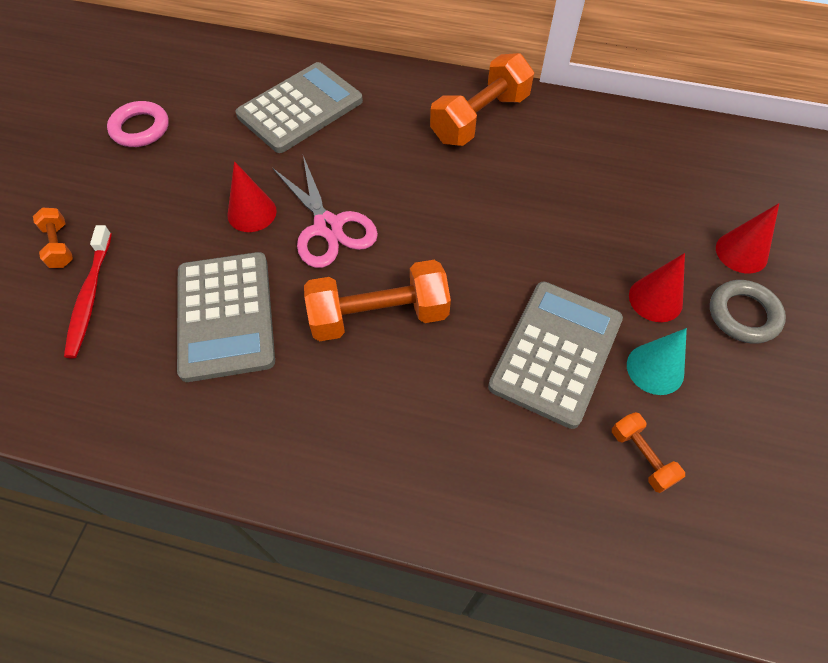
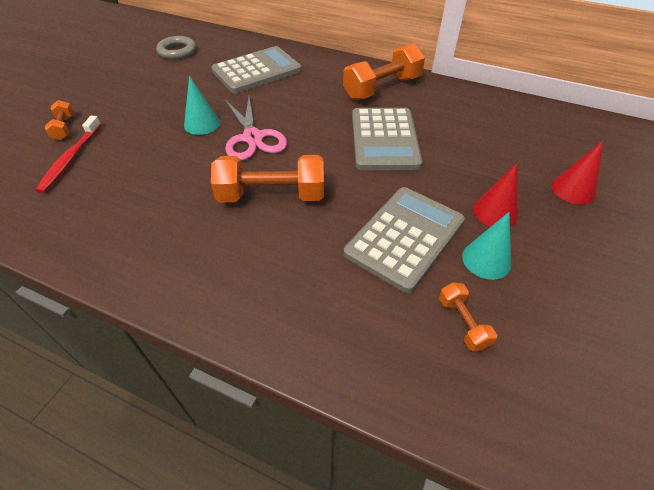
camera: 10 degrees right, 10 degrees down
pink ring [107,101,169,147] -> none
grey calculator [177,252,275,382] -> grey calculator moved to [352,108,422,170]
red cone [227,161,277,232] -> turquoise cone [184,76,220,135]
grey ring [710,280,786,344] -> grey ring moved to [156,36,196,60]

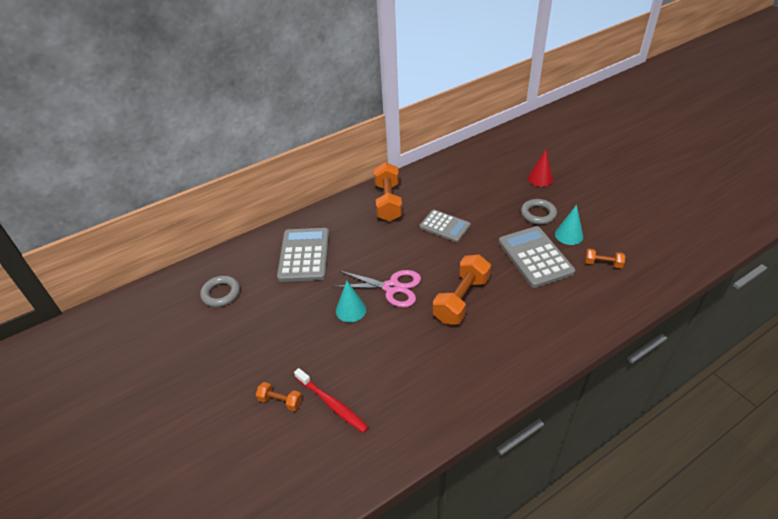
camera: 55 degrees left, 5 degrees down
grey calculator [352,108,422,170] -> grey calculator [420,210,471,242], size x0.66
red cone [473,163,518,227] -> grey ring [521,199,557,225]

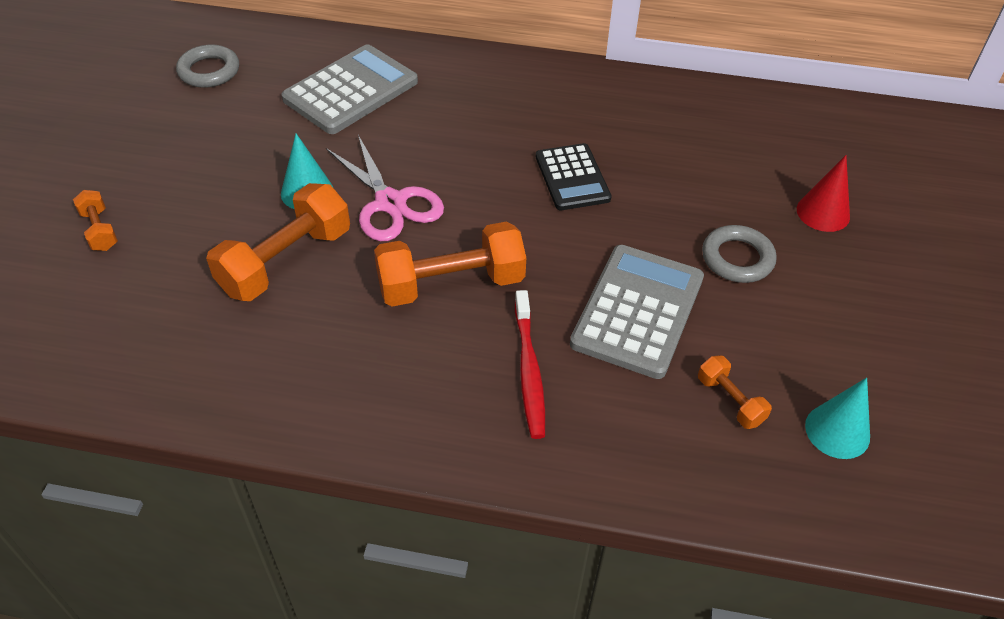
camera: 40 degrees right, 5 degrees up
red toothbrush [294,368,369,433] -> red toothbrush moved to [515,290,545,439]
orange dumbbell [374,162,402,221] -> orange dumbbell moved to [206,183,350,301]
grey calculator [420,210,471,242] -> black calculator [536,143,611,210]
turquoise cone [555,205,583,245] -> turquoise cone moved to [805,378,870,459]

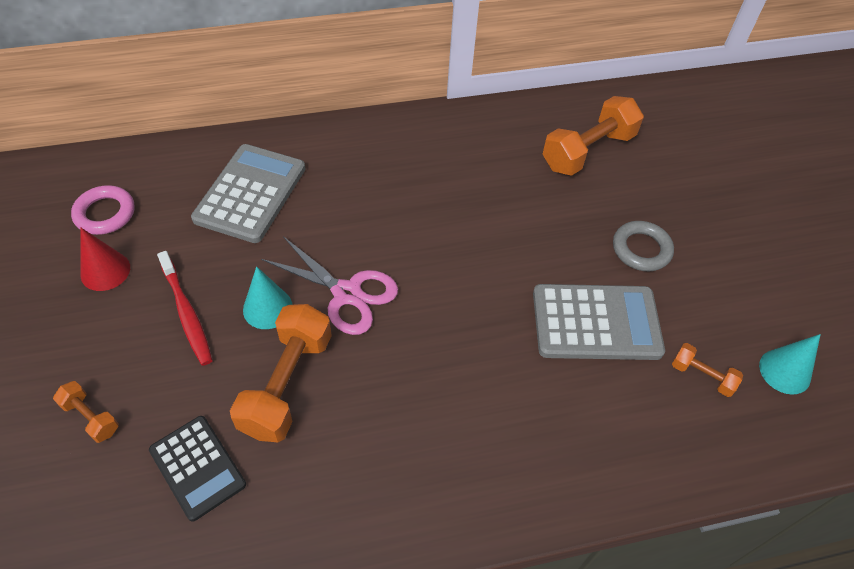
camera: 25 degrees left, 5 degrees up
grey ring [176,45,239,88] -> pink ring [71,185,135,235]
orange dumbbell [374,222,526,307] -> orange dumbbell moved to [543,96,644,176]
red toothbrush [515,290,545,439] -> red toothbrush moved to [157,251,213,366]
black calculator [536,143,611,210] -> black calculator moved to [149,416,246,521]
grey calculator [570,245,704,379] -> grey calculator turned 90 degrees clockwise [533,284,665,360]
red cone [797,155,850,232] -> red cone moved to [80,227,130,291]

